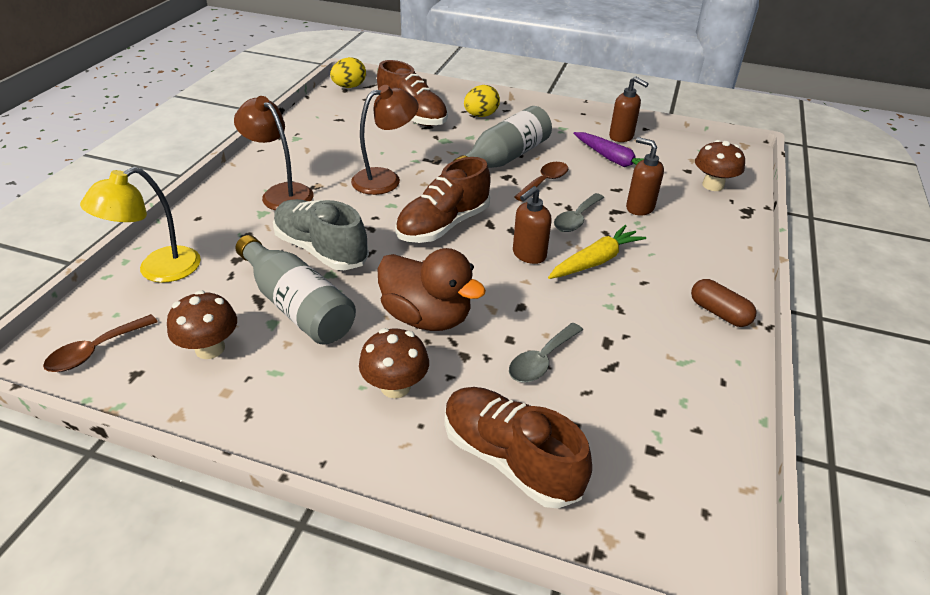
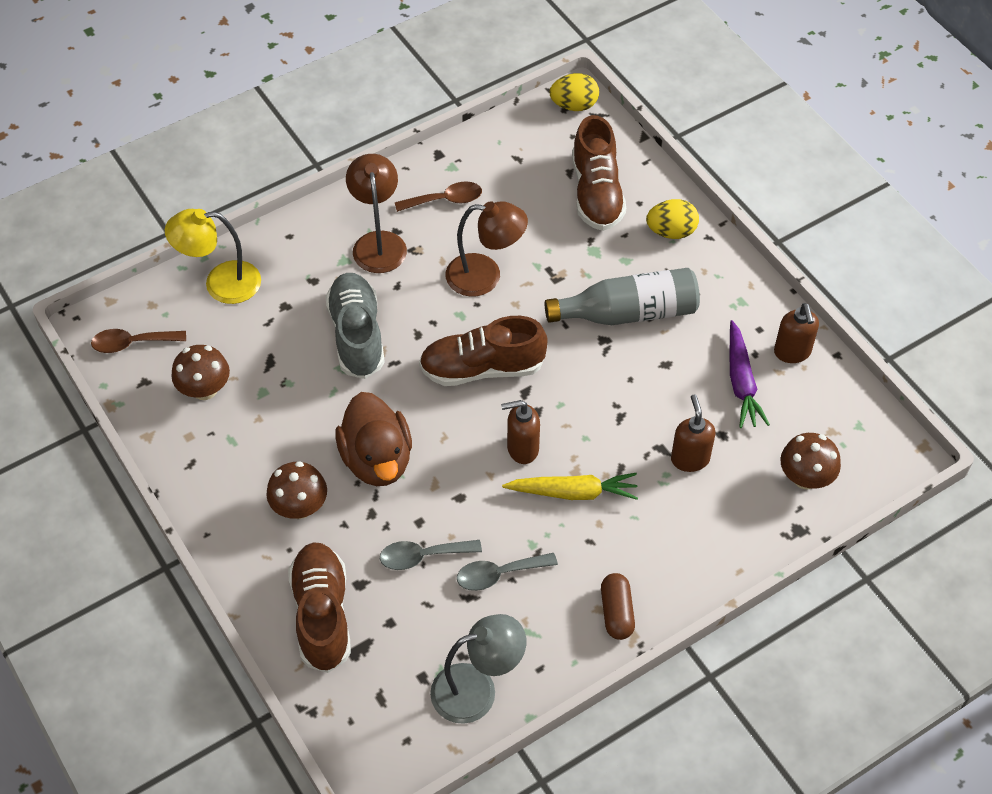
camera: 40 degrees right, 15 degrees up
grey bottle [235,235,356,345] -> none
brown spoon [514,162,568,202] -> brown spoon moved to [395,182,482,212]
grey spoon [554,193,604,232] -> grey spoon moved to [457,553,558,591]
none -> grey lamp [430,614,526,724]

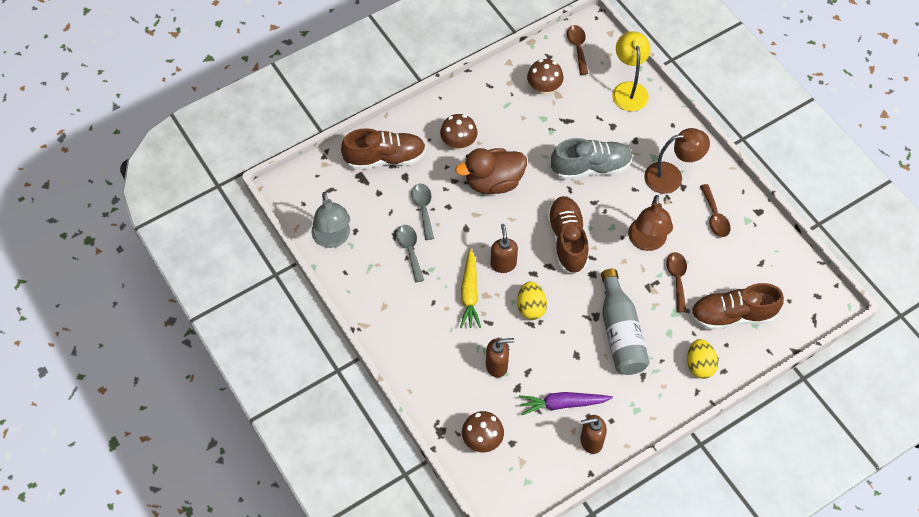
camera: 90 degrees right, 5 degrees up
yellow egg [550,73,599,111] -> yellow egg moved to [517,282,547,320]
brown capsule [601,573,635,640] -> none
none -> brown spoon [666,252,687,313]

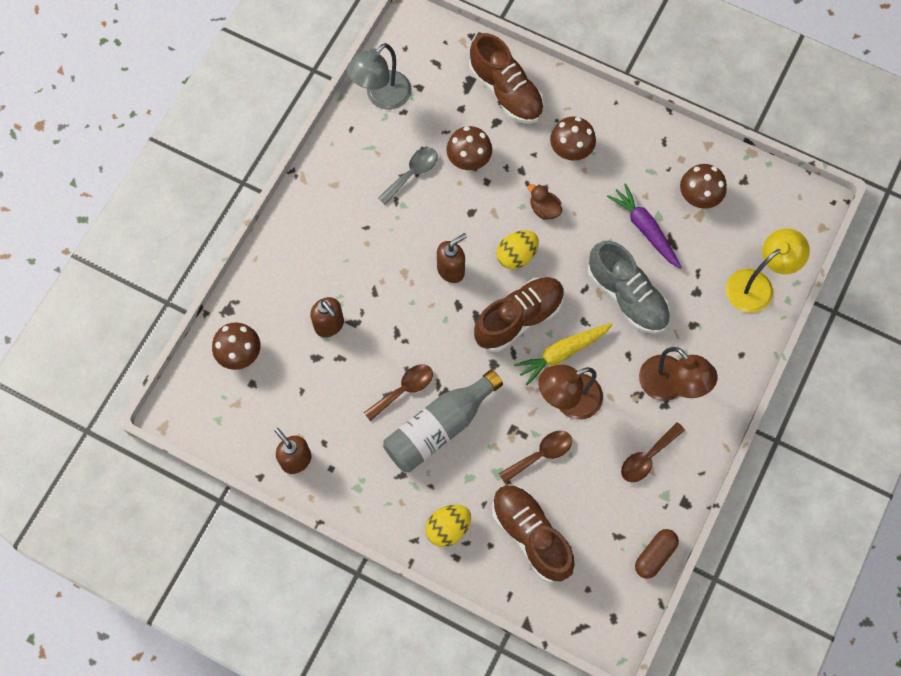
camera: 60 degrees right, 10 degrees up
grey spoon [411,184,434,240] -> brown mushroom [446,126,492,170]
brown duck [455,148,527,194] -> brown duck [528,184,562,220], size x0.48
yellow carrot [460,248,481,328] -> yellow carrot moved to [514,323,613,385]
yellow egg [517,282,547,320] -> yellow egg moved to [496,230,539,270]
purple carrot [519,392,613,415] -> purple carrot moved to [607,183,682,269]
brown spoon [567,25,588,75] -> brown spoon moved to [364,364,433,421]
none -> brown capsule [635,529,679,579]

